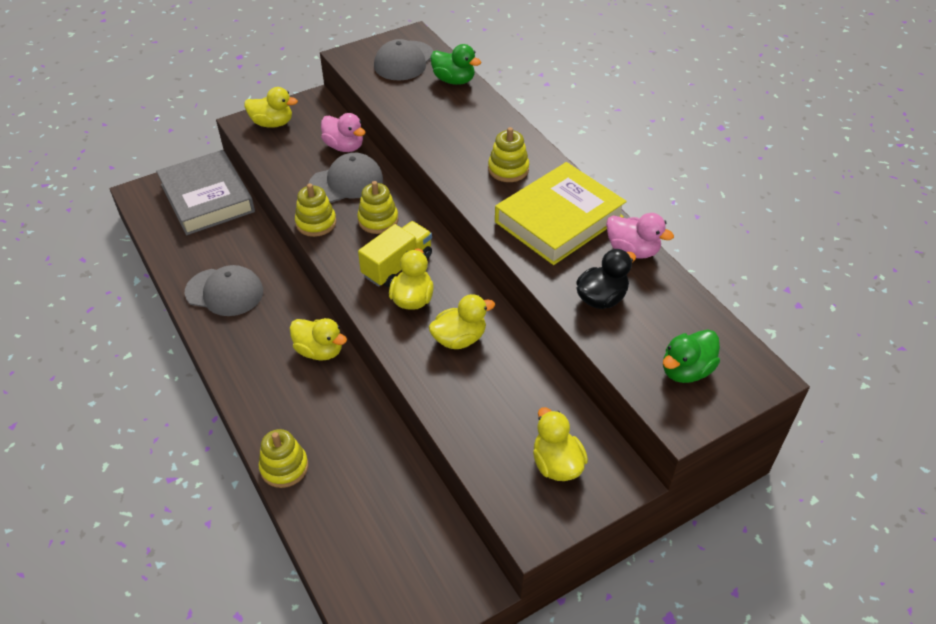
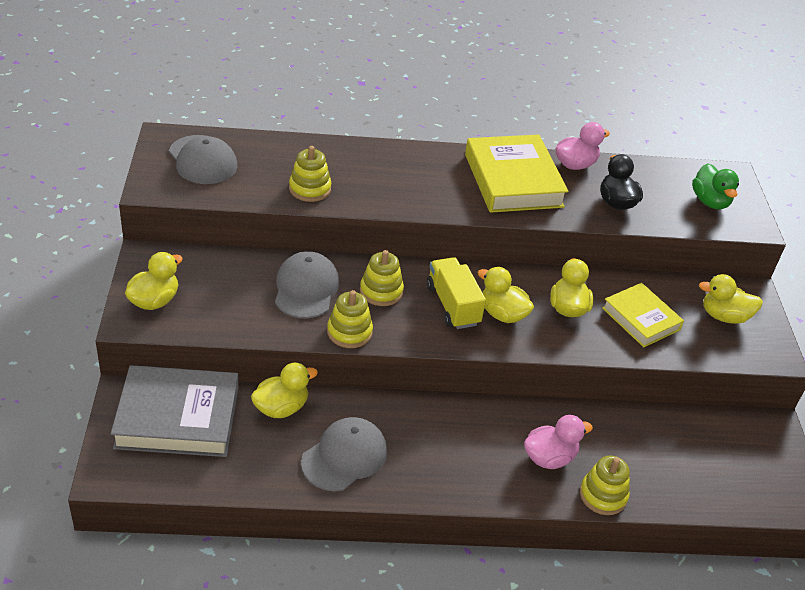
camera: 65 degrees left, 5 degrees down
yellow duck [290,318,347,361] -> yellow duck moved to [251,363,318,418]
pink duck [321,113,366,152] -> pink duck moved to [524,415,593,469]
green duck [430,44,481,85] -> none
yellow stacking toy [488,127,529,182] -> yellow stacking toy moved to [289,146,331,202]
none -> yellow book [602,283,684,347]

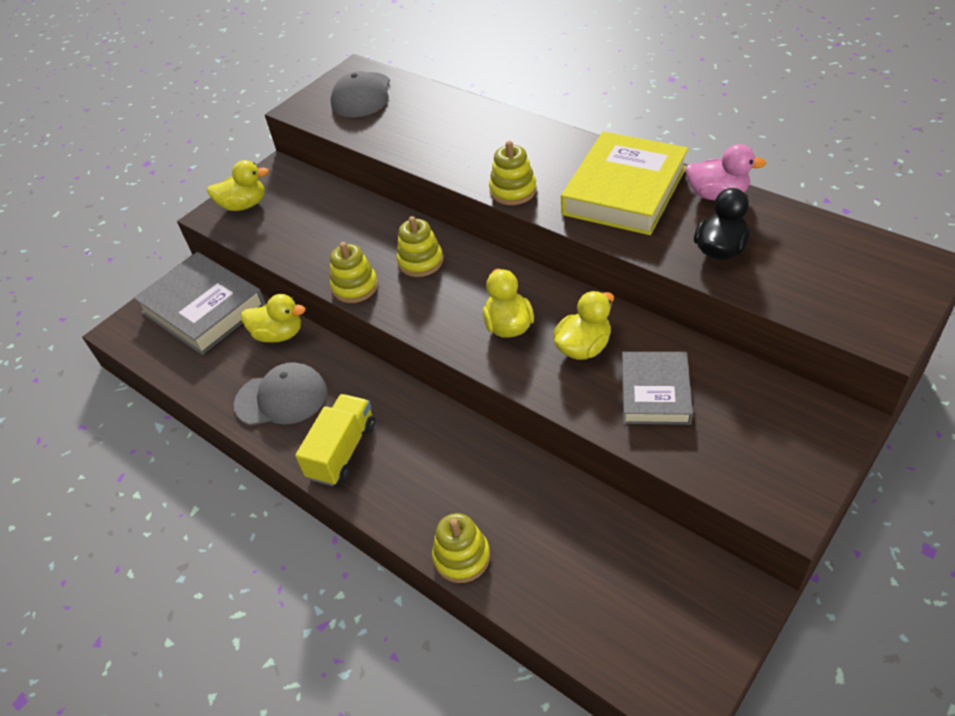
camera: 50 degrees right, 5 degrees up
grey cap [275,251,339,318] -> none
yellow stacking toy [289,146,331,202] -> yellow stacking toy moved to [489,141,537,205]
yellow truck [427,257,486,329] -> yellow truck moved to [295,394,375,486]
pink duck [524,415,593,469] -> none
yellow book [602,283,684,347] -> grey book [622,352,693,425]
green duck [692,164,739,210] -> none
yellow duck [699,274,763,324] -> none

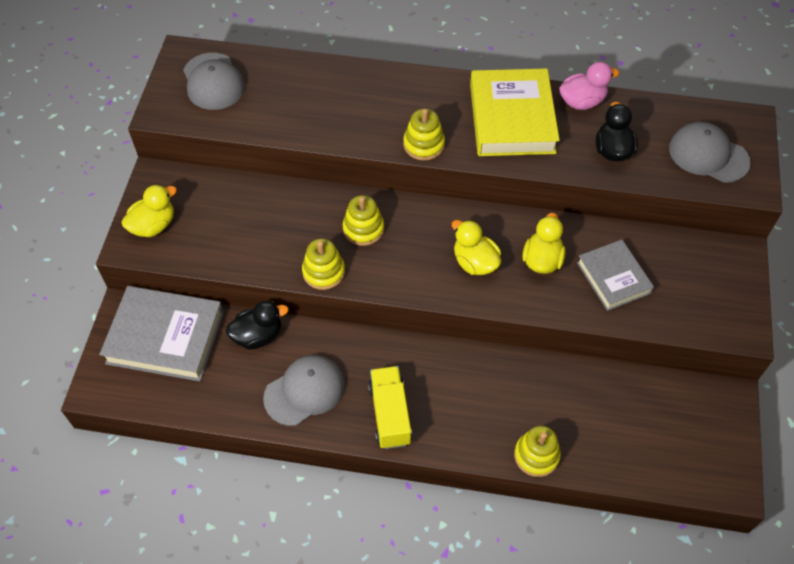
camera: 35 degrees left, 10 degrees up
yellow duck [241,294,306,343] -> black duck [226,301,289,350]
none -> grey cap [669,122,751,183]

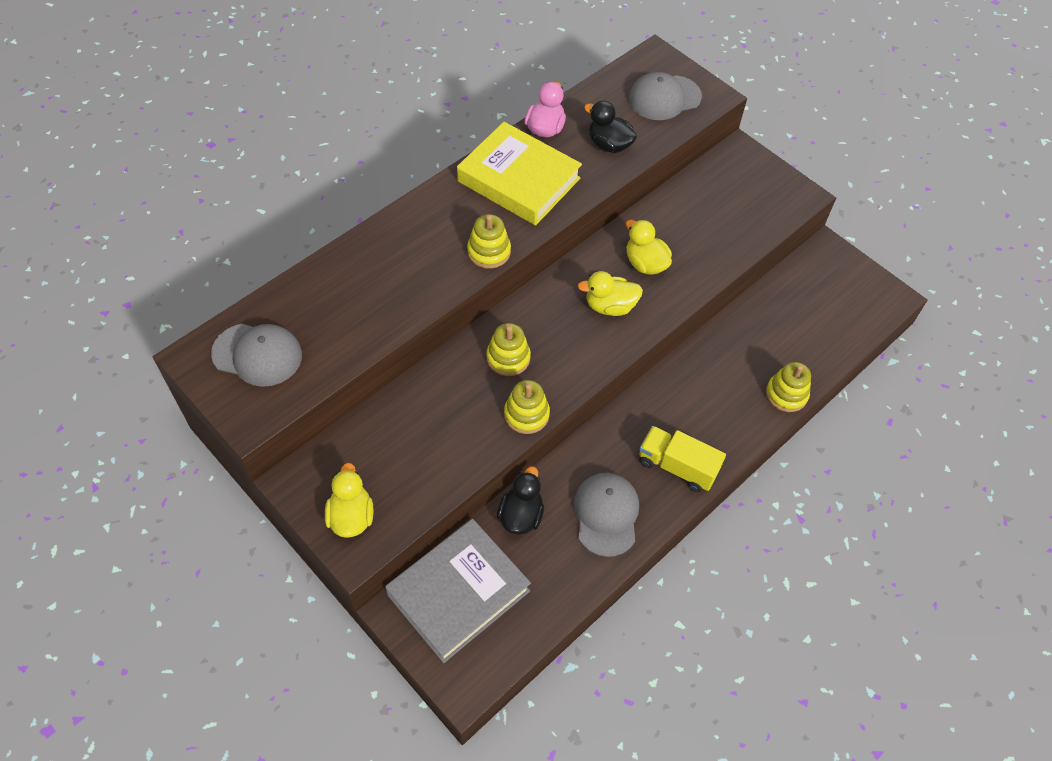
camera: 55 degrees left, 0 degrees up
grey book [577,240,654,311] -> none

